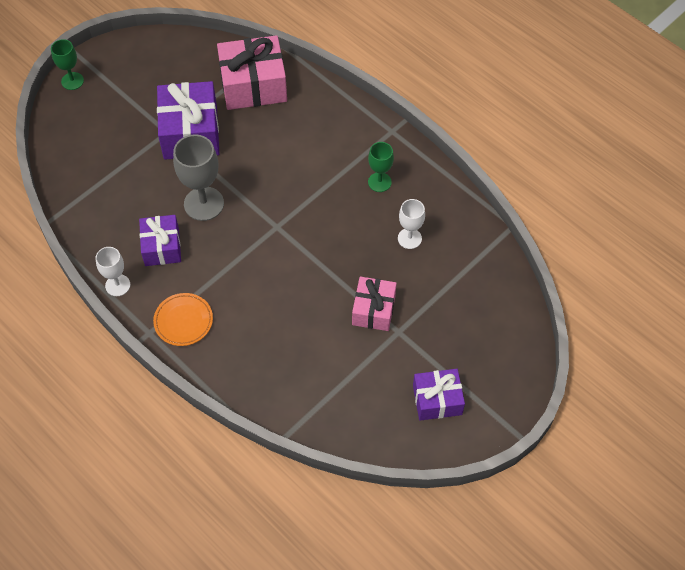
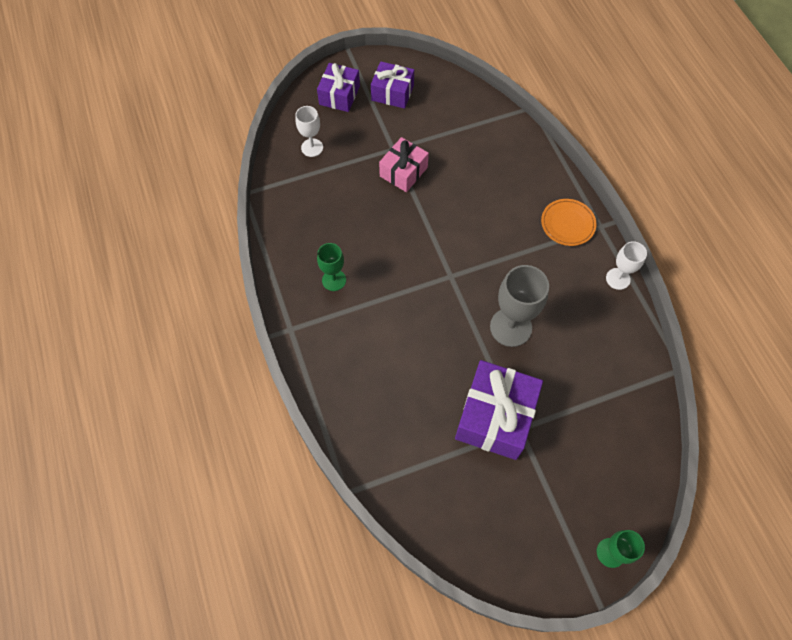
camera: 155 degrees left, 5 degrees up
purple gift [139,215,181,266] -> purple gift moved to [317,63,360,112]
pink gift [217,35,287,110] -> none
white goblet [398,199,425,249] -> white goblet moved to [295,106,323,157]

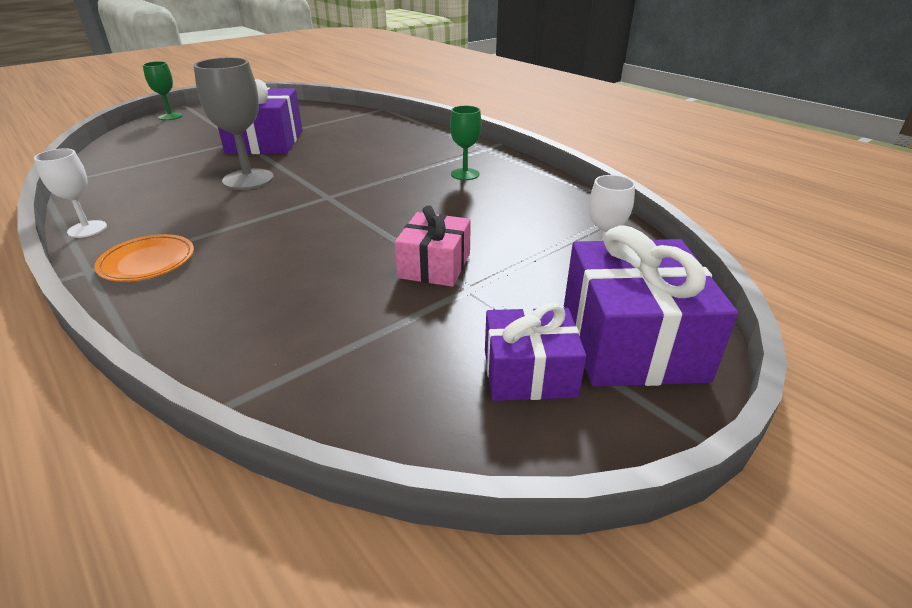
camera: 160 degrees right, 30 degrees down
purple gift [317,63,360,112] -> purple gift [564,225,738,387], size x1.63

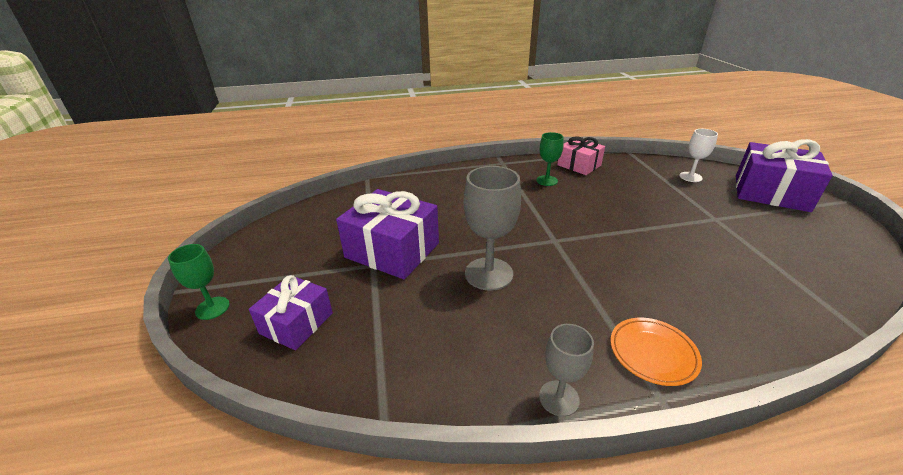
camera: 60 degrees left, 0 degrees up
white goblet [34,148,107,238] -> grey goblet [539,324,594,417]
pink gift [395,205,471,287] -> pink gift moved to [557,136,605,175]
purple gift [485,303,586,401] -> purple gift moved to [249,275,333,350]

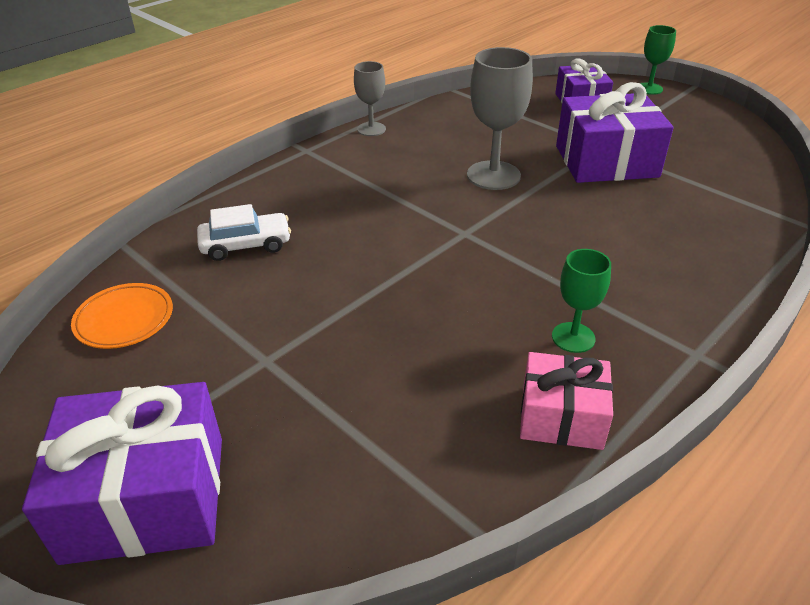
camera: 145 degrees right, 5 degrees up
orange plate [610,318,702,386] -> orange plate moved to [71,283,173,349]
white goblet [679,129,718,182] -> none
none -> white car [197,204,291,261]

